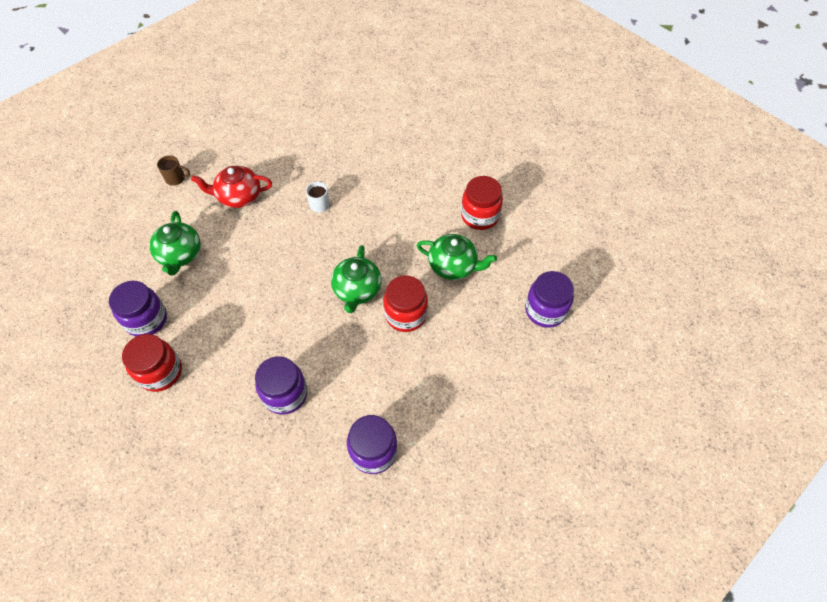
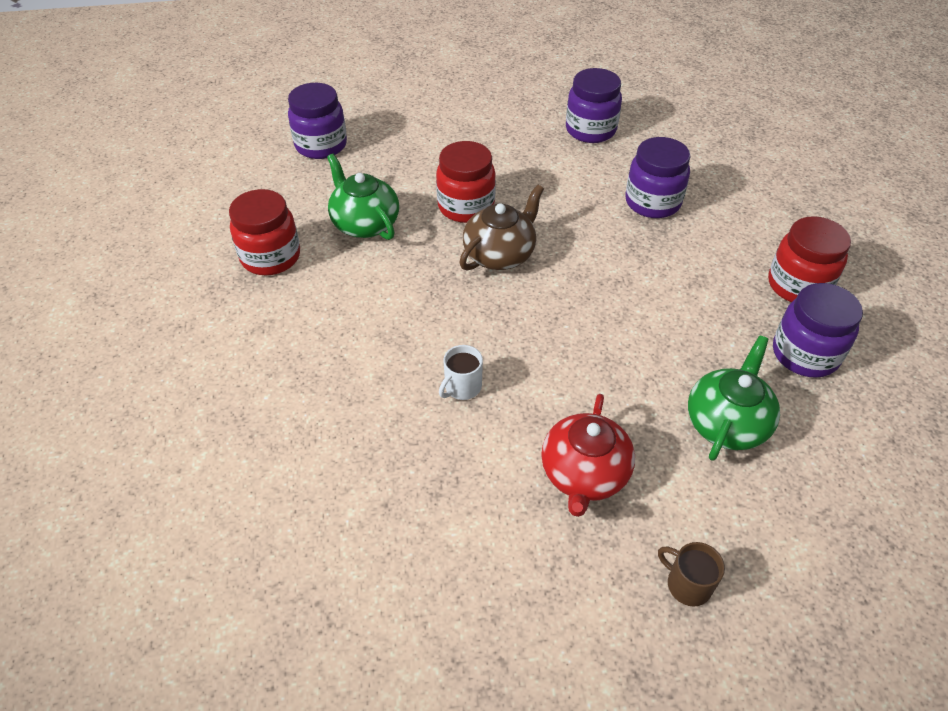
camera: 145 degrees left, 10 degrees down
red teapot [191,166,272,208] -> red teapot turned 75 degrees clockwise [541,394,635,517]
green teapot [331,245,382,313] -> brown teapot [459,185,544,270]

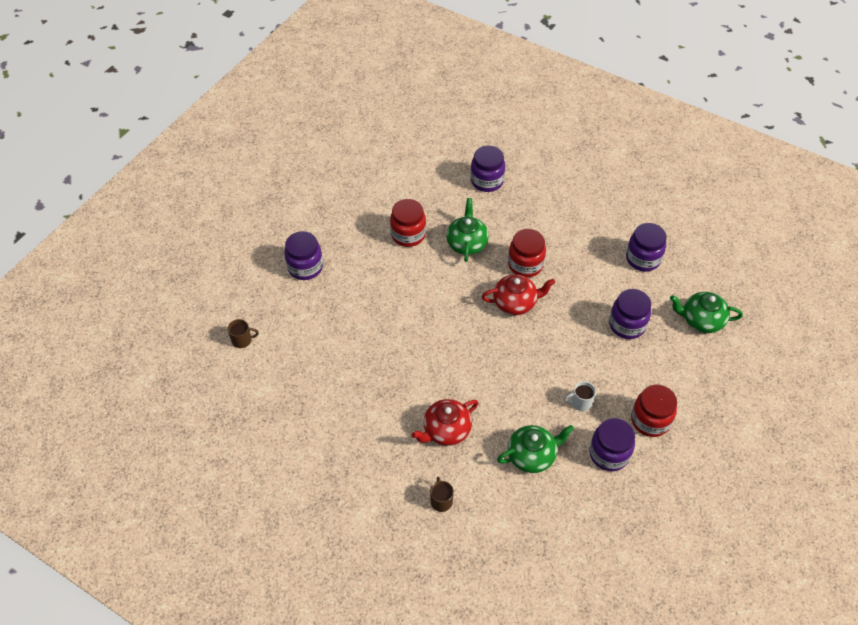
camera: 40 degrees right, 5 degrees up
white mug [439,345,483,400] -> white mug moved to [564,381,596,411]
brown teapot [459,185,544,270] -> red teapot [482,274,555,315]
none -> brown mug [227,319,259,348]
none -> purple jar [284,231,323,280]
none -> green teapot [670,292,743,333]

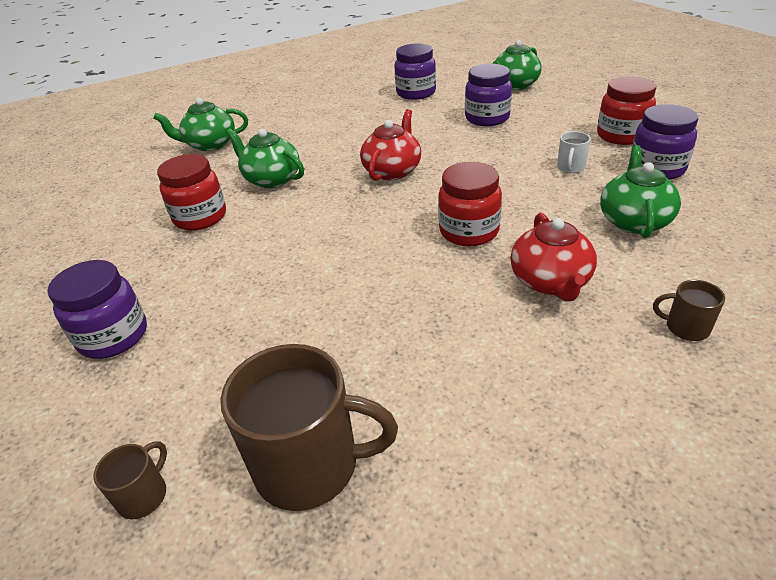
camera: 55 degrees left, 15 degrees down
purple jar [470,146,505,192] -> green teapot [154,98,248,151]
red jar [508,229,546,277] -> red jar moved to [438,162,502,247]
none -> brown mug [220,344,398,511]

